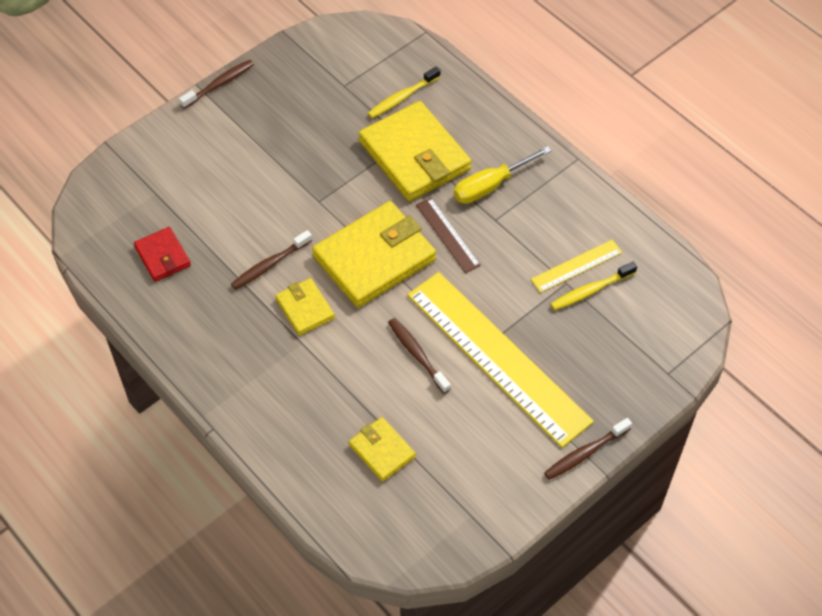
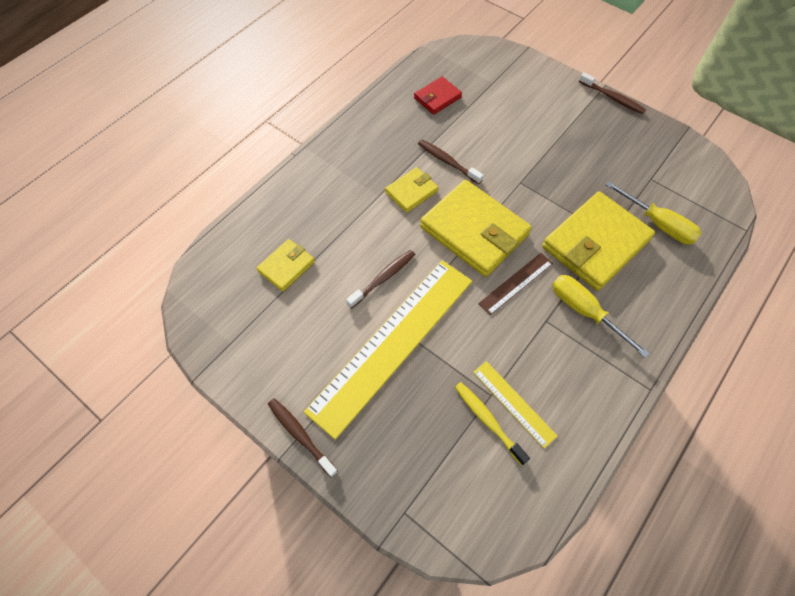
camera: 80 degrees right, 5 degrees up
yellow toothbrush [368,66,441,118] -> yellow screwdriver [606,181,701,245]

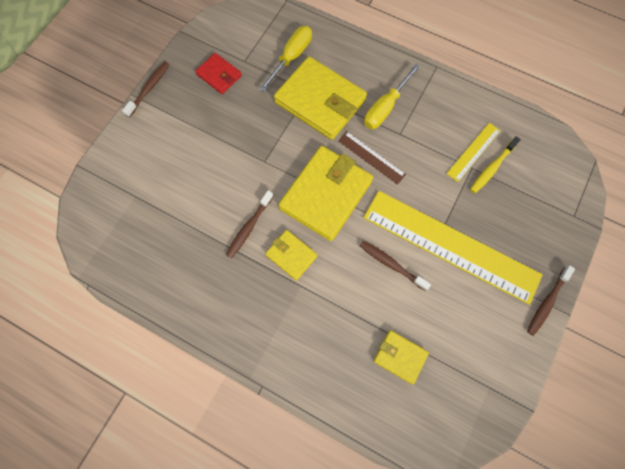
camera: 100 degrees left, 10 degrees up
red wallet [414,76,462,115] -> red wallet moved to [195,53,242,94]

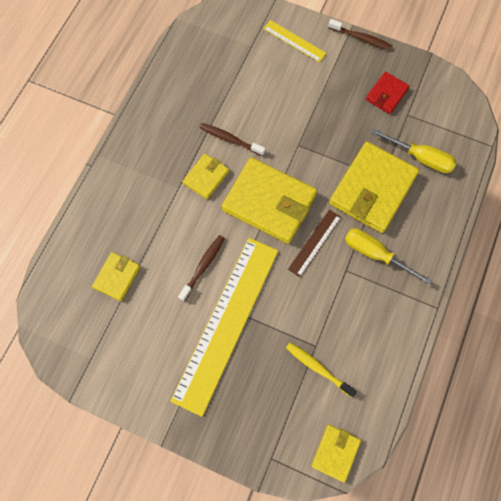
camera: 85 degrees right, 0 degrees up
yellow ruler [446,123,501,182] -> yellow ruler moved to [263,20,326,62]
brown toothbrush [527,265,575,336] -> none
none -> yellow wallet [311,425,361,483]

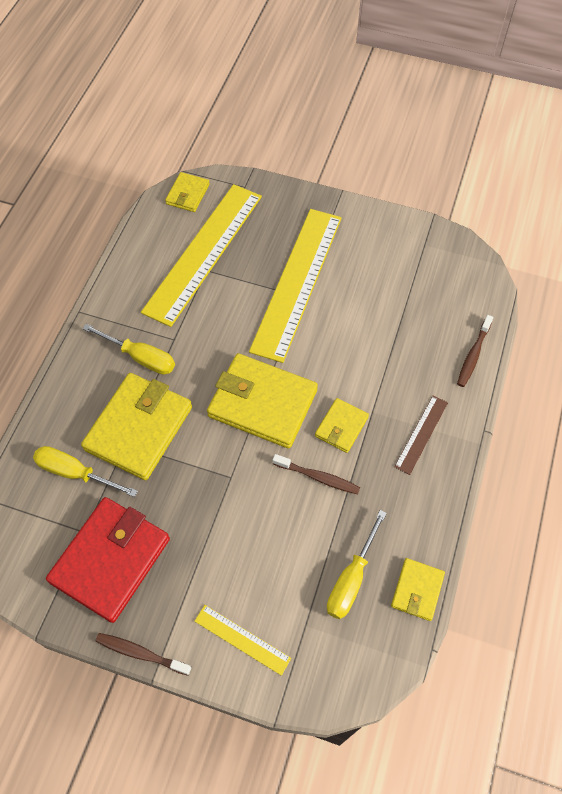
camera: 175 degrees right, 10 degrees down
yellow wallet [92,252,140,301] -> yellow wallet moved to [391,558,445,621]
brown toothbrush [178,235,225,301] -> brown toothbrush moved to [457,315,493,387]
yellow toothbrush [286,343,357,397] -> yellow ruler [141,184,262,327]
brown ruler [288,209,341,277] -> brown ruler moved to [394,395,448,475]
red wallet [366,72,409,114] -> red wallet [46,497,170,623], size x1.97
none -> yellow screwdriver [327,510,387,619]

